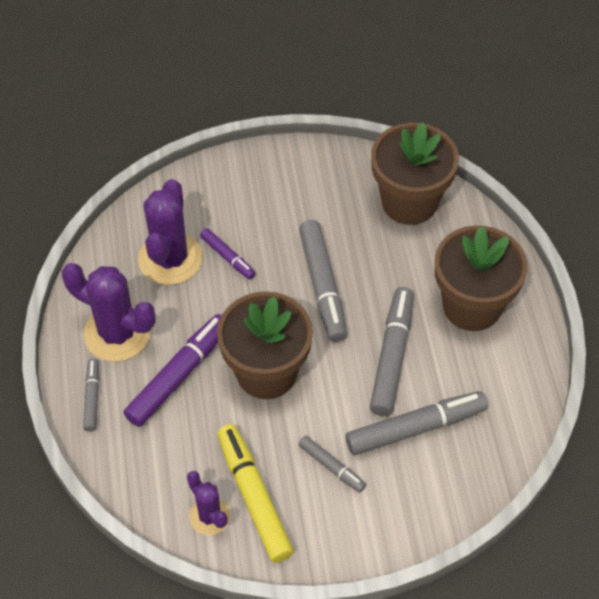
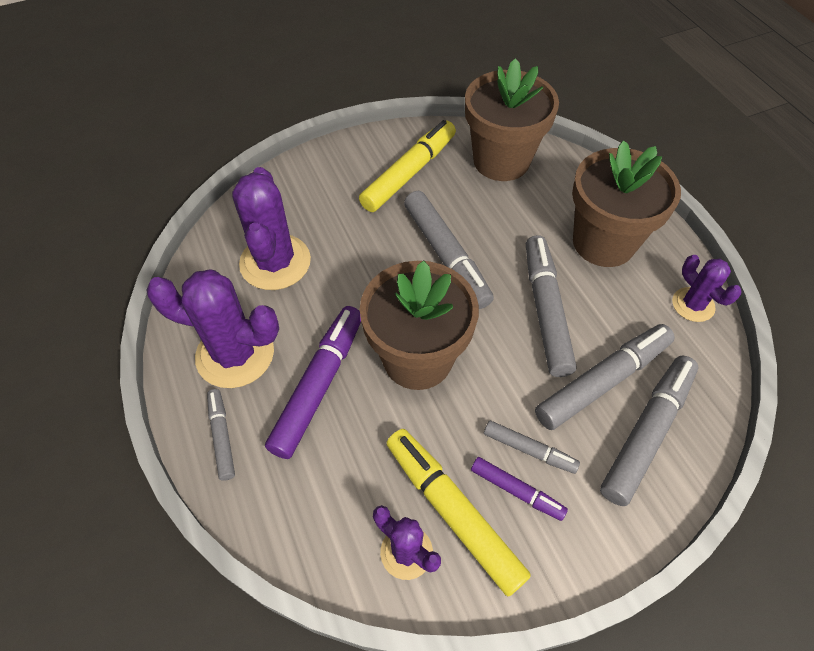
camera: 15 degrees left, 0 degrees up
purple marker [200,228,256,279] -> purple marker moved to [471,457,568,521]
none -> yellow marker [359,120,456,212]
none -> grey marker [600,356,698,506]
none -> purple cactus [672,255,741,322]

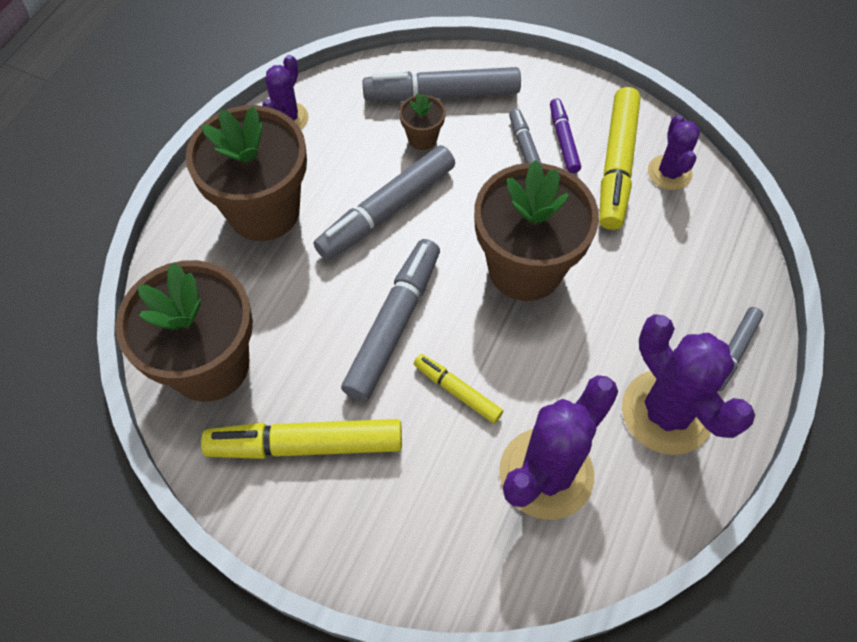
camera: 130 degrees left, 5 degrees up
purple marker [265,306,361,459] -> none
grey marker [535,324,675,430] -> brown flower pot [399,93,445,150]
none -> yellow marker [414,354,503,424]

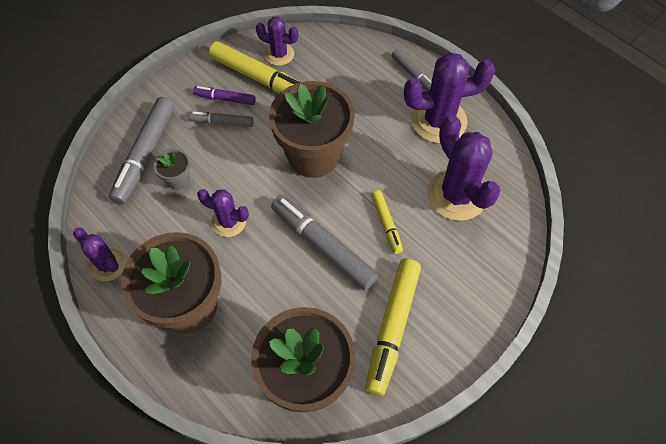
camera: 70 degrees left, 0 degrees up
grey marker [314,145,455,260] -> purple cactus [197,189,249,237]
brown flower pot [399,93,445,150] -> grey flower pot [154,149,190,190]
yellow marker [414,354,503,424] -> yellow marker turned 75 degrees counterclockwise [371,190,403,254]

